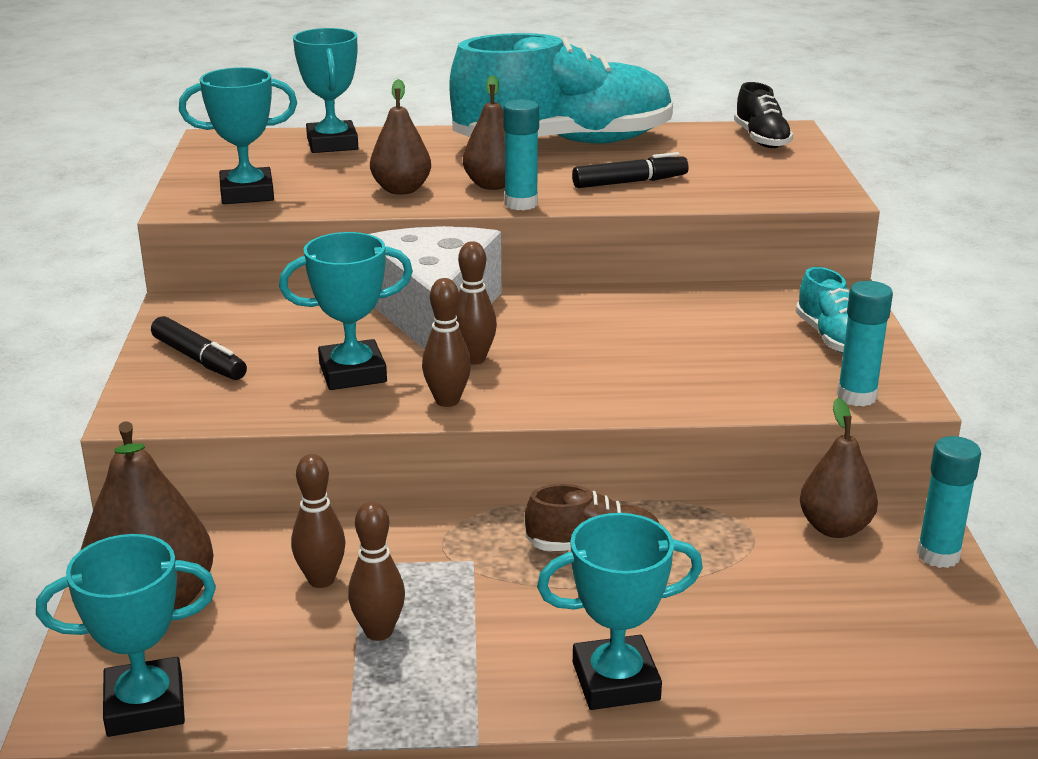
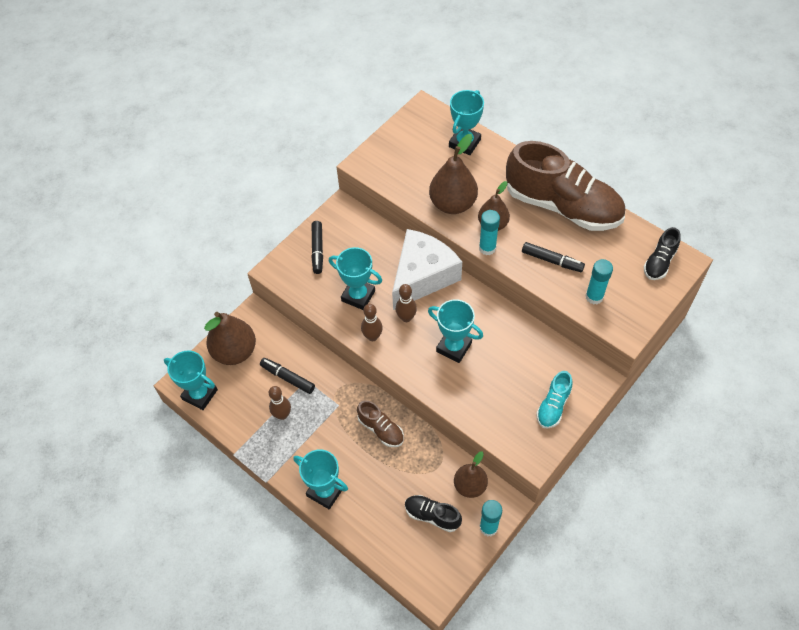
camera: 45 degrees right, 30 degrees up
turquoise trophy [179,67,297,204] -> turquoise trophy moved to [428,299,483,363]
brown bowling pin [291,454,346,588] -> black marker [260,358,315,394]
brown pear [370,79,431,195] -> brown pear [429,134,478,214], size x1.56
turquoise shoe [450,33,673,144] -> brown shoe [506,141,625,231]
turquoise glue stick [837,281,893,407] -> turquoise glue stick moved to [585,259,613,305]
none -> black shoe [405,495,462,532]

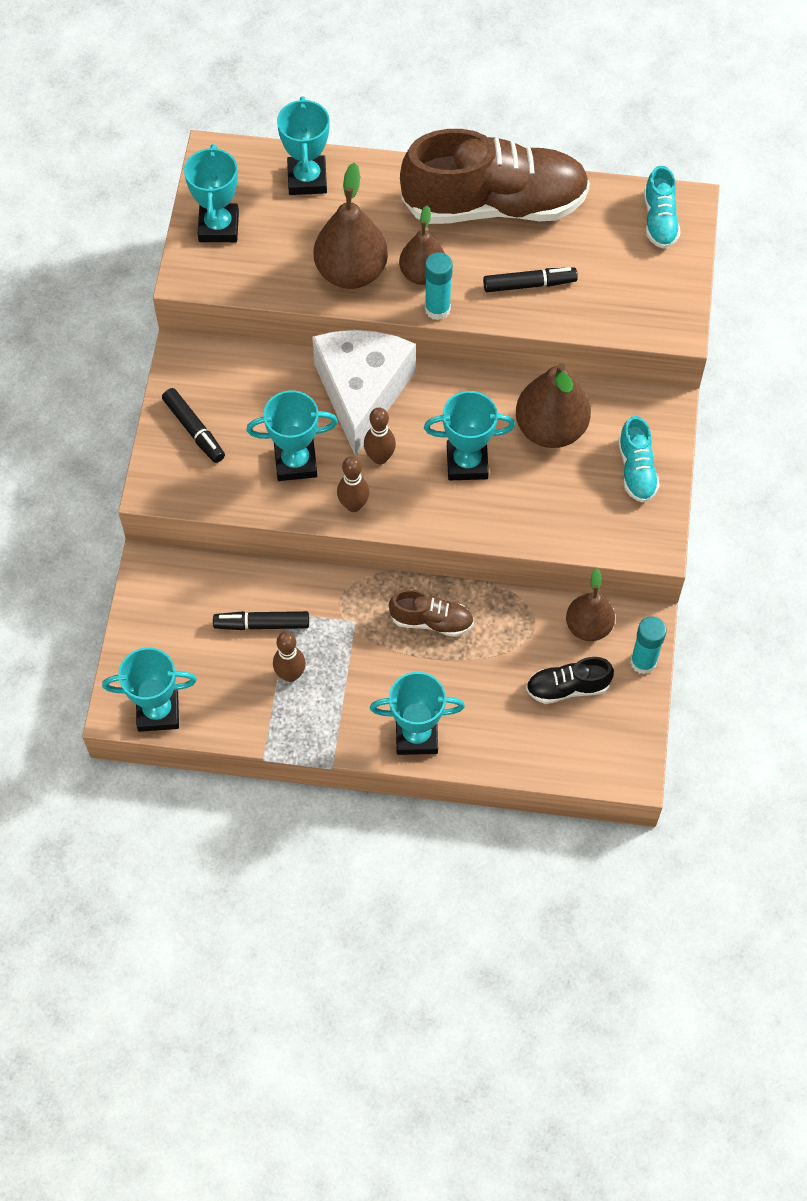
camera: 35 degrees left, 5 degrees up
brown pear [204,312,256,365] -> brown pear moved to [516,363,591,448]
turquoise glue stick [585,259,613,305] -> none
black shoe [644,227,681,280] -> turquoise shoe [644,166,680,249]
none -> turquoise trophy [184,144,239,242]

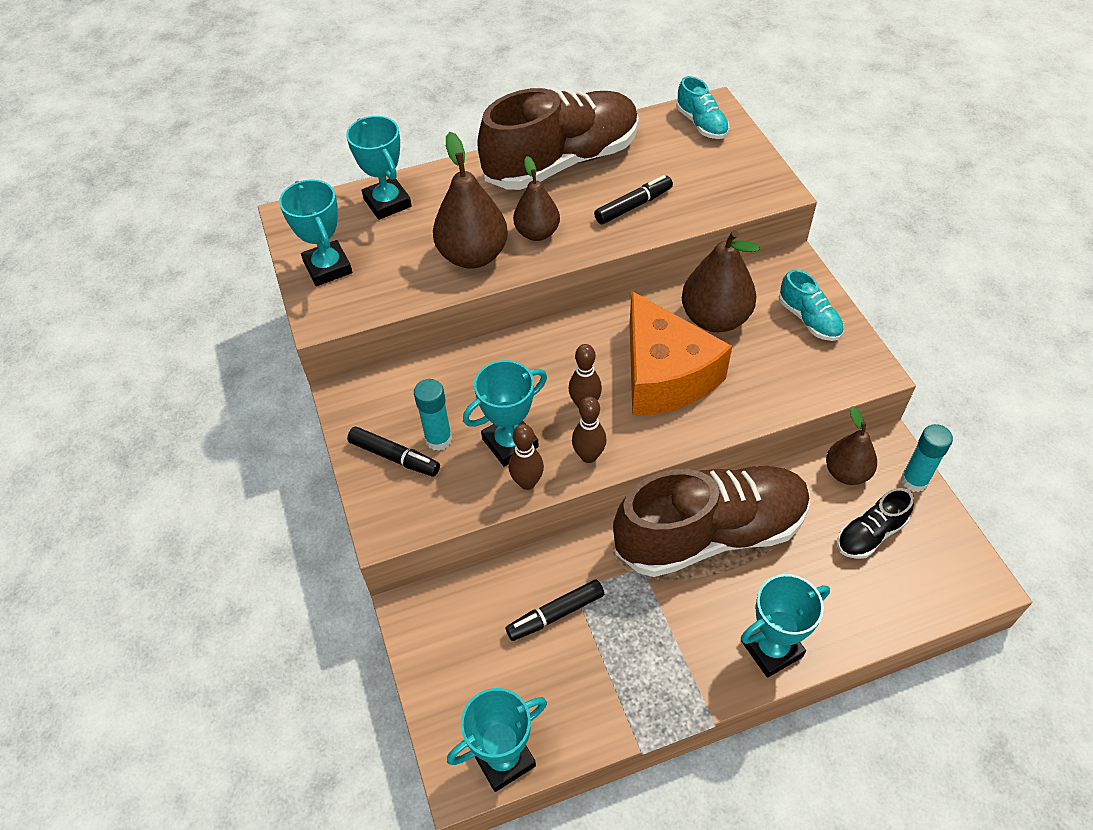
camera: 25 degrees left, 10 degrees down
brown bowling pin [273,632,306,682] -> brown bowling pin moved to [509,424,544,490]
white cheese [312,330,416,456] -> none
brown shoe [389,589,474,637] -> brown shoe [613,466,810,577], size x2.29
turquoise trophy [424,391,515,480] -> orange cheese [629,291,732,416]
turquoise glue stick [425,252,453,320] -> turquoise glue stick moved to [414,379,452,451]

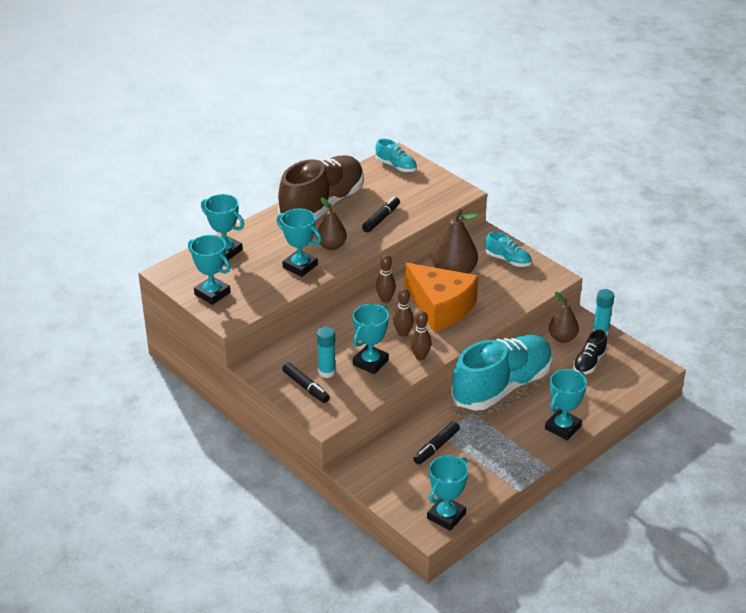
camera: 25 degrees left, 15 degrees down
black marker [347,427,440,476] -> black marker turned 45 degrees clockwise [282,362,330,403]
brown pear [433,132,508,269] -> turquoise trophy [277,208,322,277]
brown bowling pin [509,424,544,490] -> brown bowling pin moved to [376,254,396,303]
brown shoe [613,466,810,577] -> turquoise shoe [451,335,552,410]

